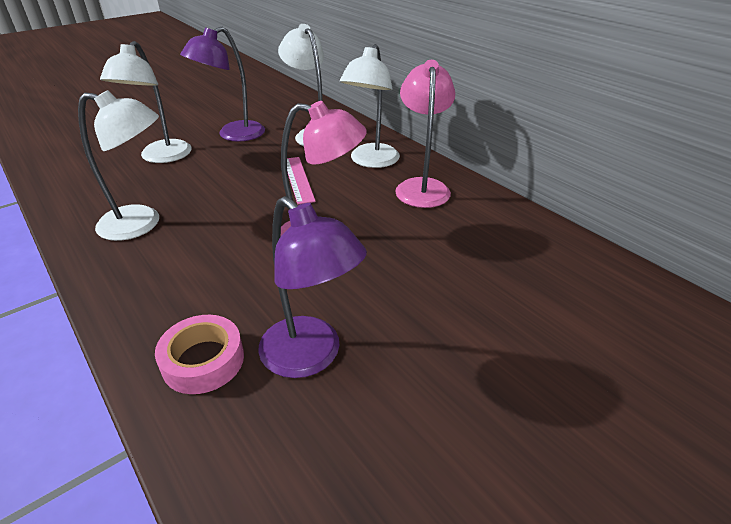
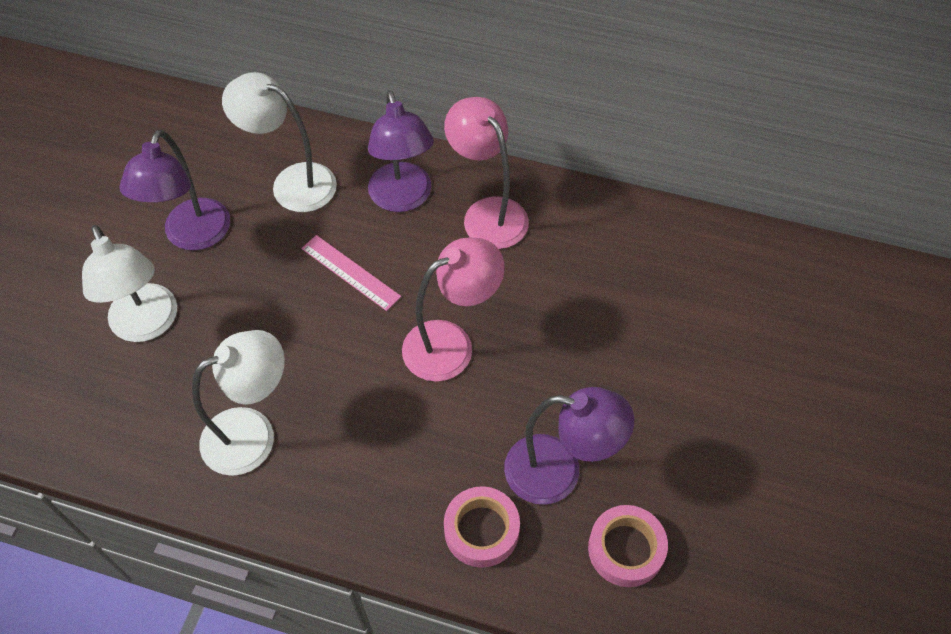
camera: 35 degrees left, 20 degrees up
white lamp [340,44,400,168] -> purple lamp [368,90,434,212]
none -> pink tape [588,505,668,587]

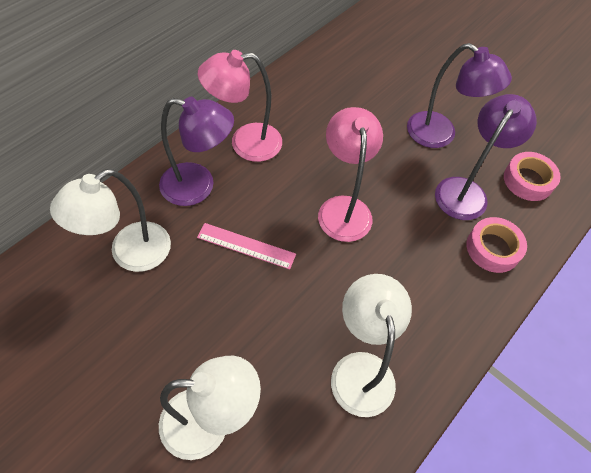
camera: 70 degrees left, 0 degrees up
purple lamp [119,130,230,250] -> purple lamp moved to [407,43,512,148]
pink ruler [301,235,401,311] -> pink ruler turned 45 degrees clockwise [197,223,296,270]

